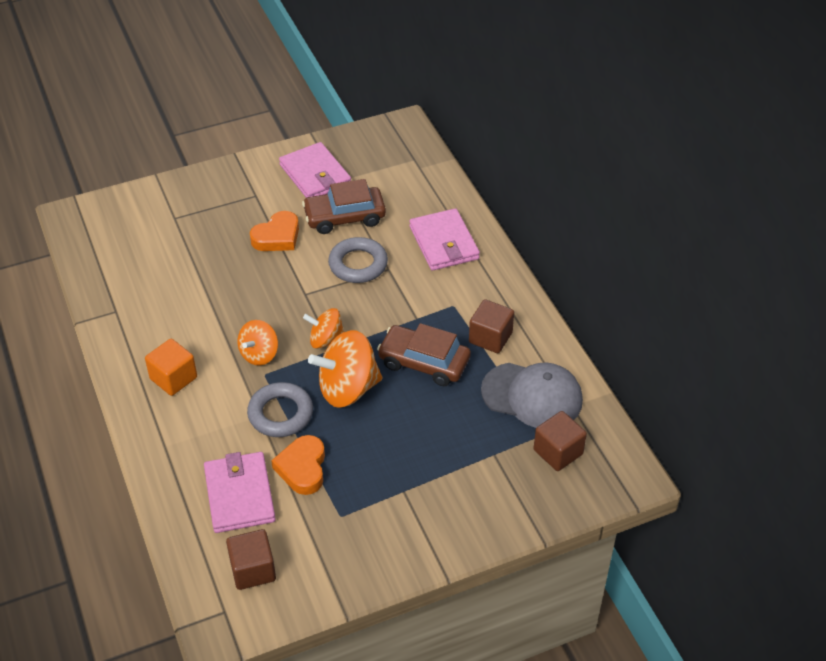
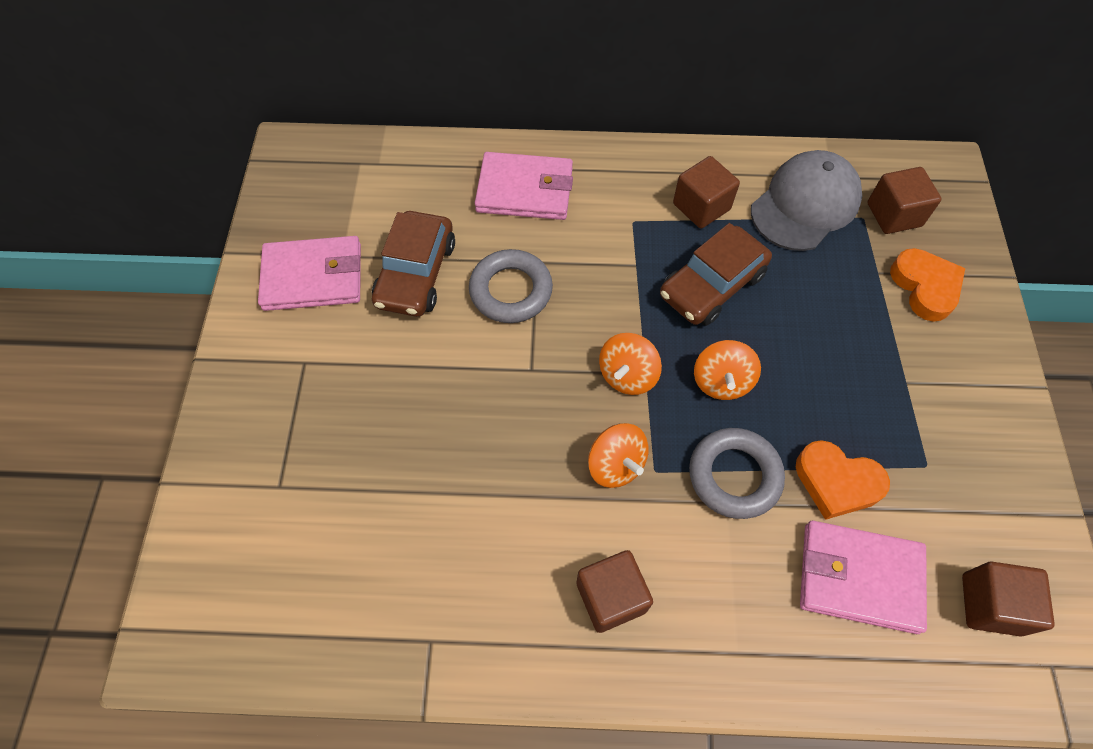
camera: 65 degrees left, 15 degrees up
orange cube [145,339,197,396] -> brown cube [576,550,653,633]
orange heart [250,211,299,251] -> orange heart moved to [890,248,965,322]
orange spinning top [308,330,382,408] -> orange spinning top [694,340,761,400], size x0.60

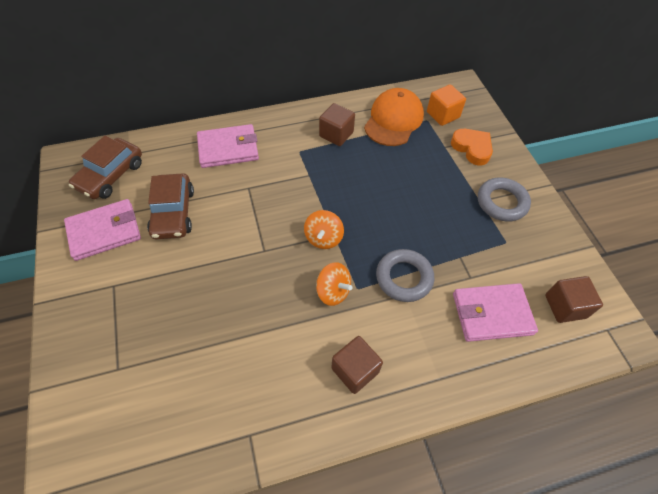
camera: 20 degrees left, 5 degrees down
grey ring [469,249,553,323] -> grey ring moved to [478,177,531,222]
brown car [660,223,772,326] -> brown car moved to [69,136,142,199]
orange spinning top [694,340,761,400] -> none
grey cap [751,150,862,251] -> orange cap [364,88,424,146]
orange heart [796,440,890,520] -> none
brown cube [867,167,942,234] -> orange cube [427,84,466,126]

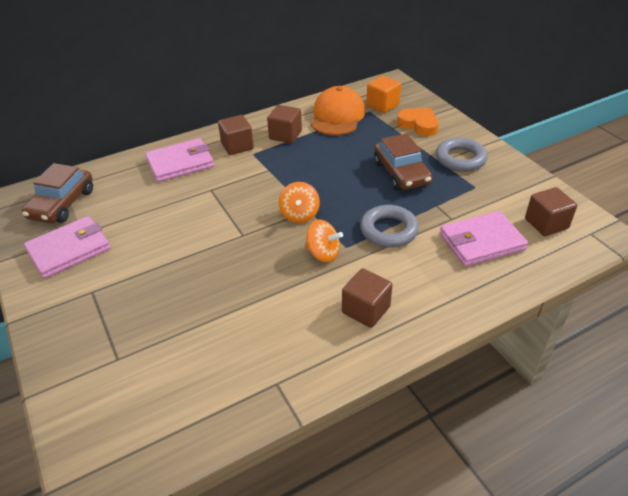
camera: 10 degrees left, 15 degrees down
brown car [147,173,194,239] -> brown car moved to [374,133,432,190]
none -> brown cube [218,115,254,155]

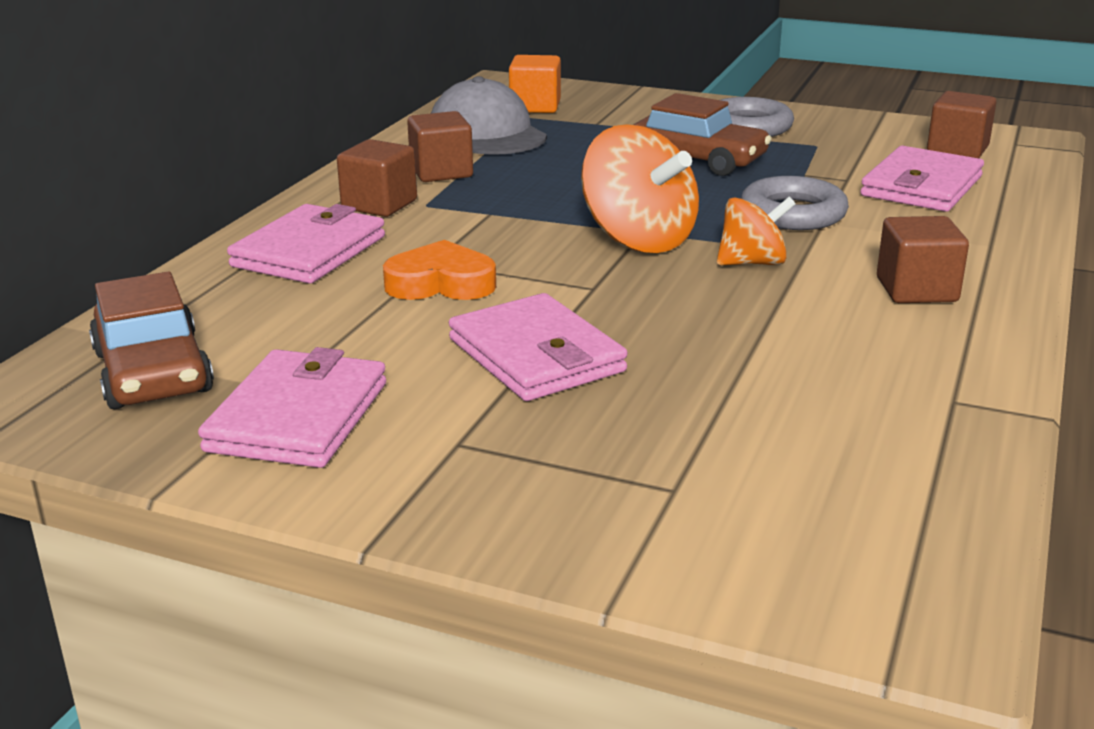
camera: 40 degrees left, 15 degrees down
orange spinning top [279,182,320,223] -> orange spinning top [581,124,699,253], size x1.67
orange cap [311,86,365,136] -> grey cap [431,76,547,155]
orange heart [397,108,439,136] -> orange heart moved to [383,240,496,300]
none -> pink wallet [449,293,628,401]

